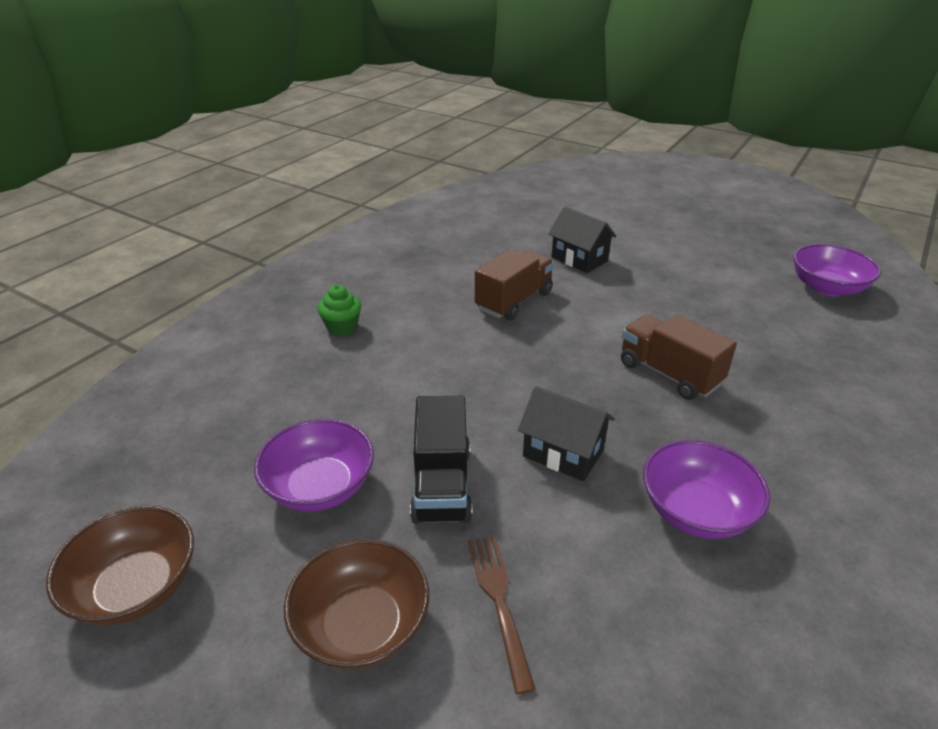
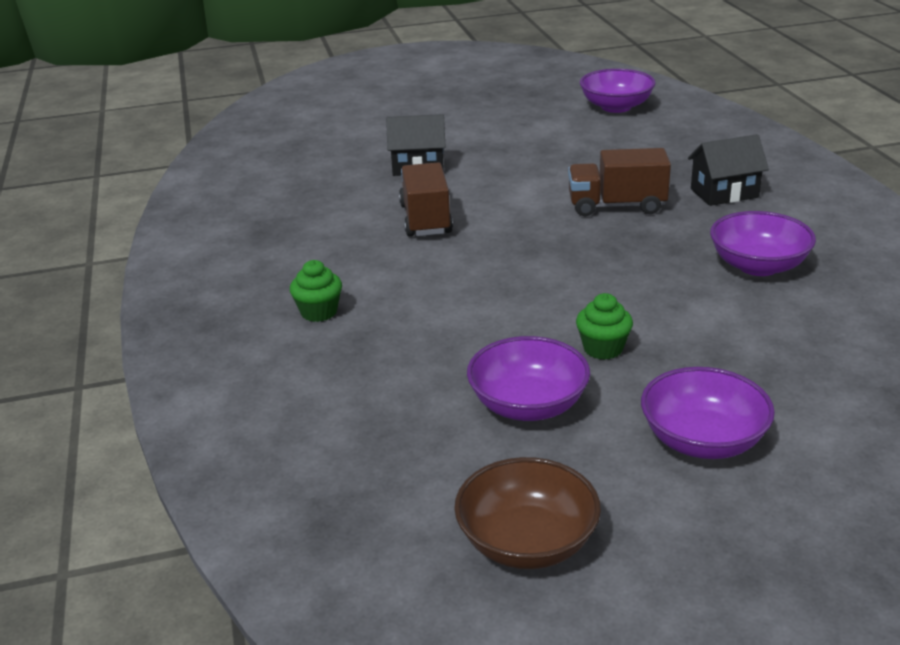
camera: 45 degrees left, 5 degrees down
brown bowl [284,539,429,670] -> purple bowl [641,367,775,459]
black truck [410,396,473,524] -> green cupcake [576,293,633,360]
brown fork [468,536,536,695] -> none
black house [518,386,615,481] -> black house moved to [688,134,769,206]

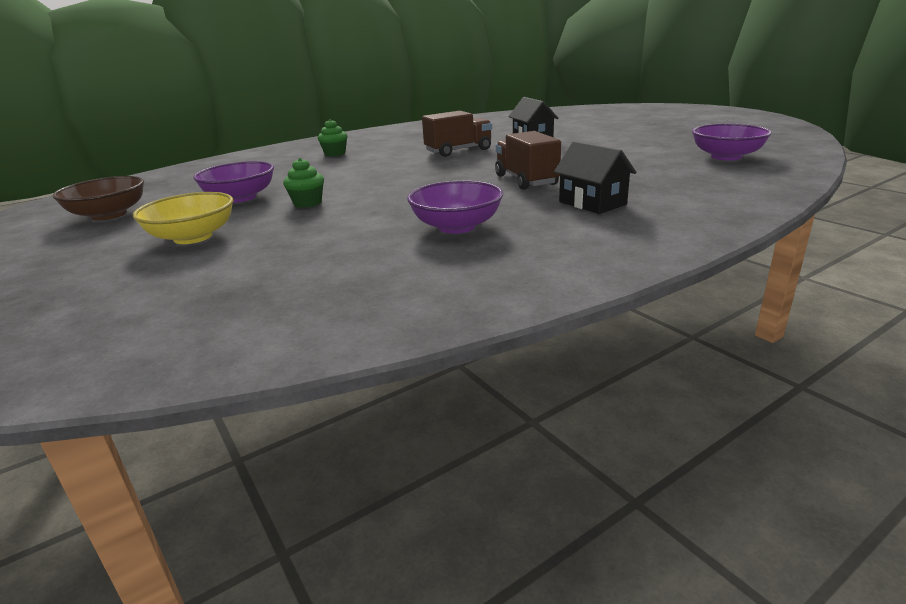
camera: 70 degrees right, 5 degrees down
purple bowl [641,367,775,459] -> yellow bowl [133,192,233,244]

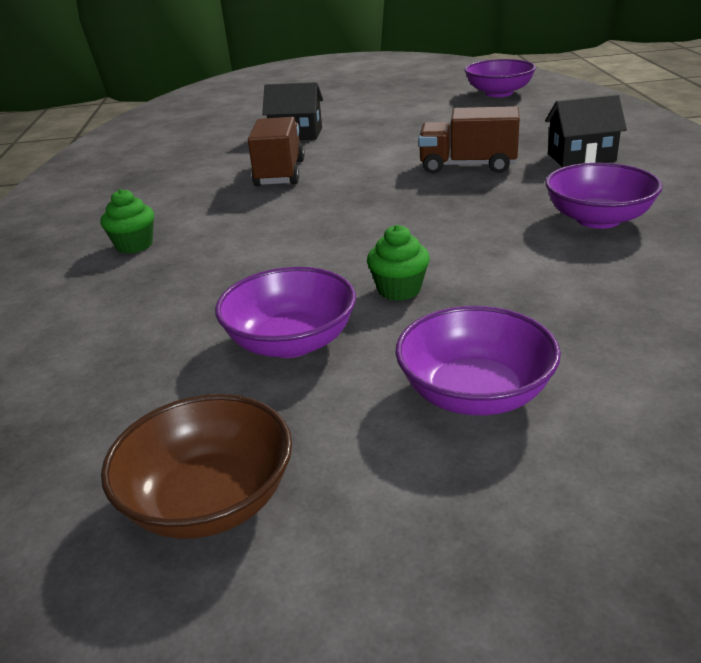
camera: 60 degrees left, 5 degrees up
yellow bowl [133,192,233,244] -> purple bowl [395,306,561,415]

